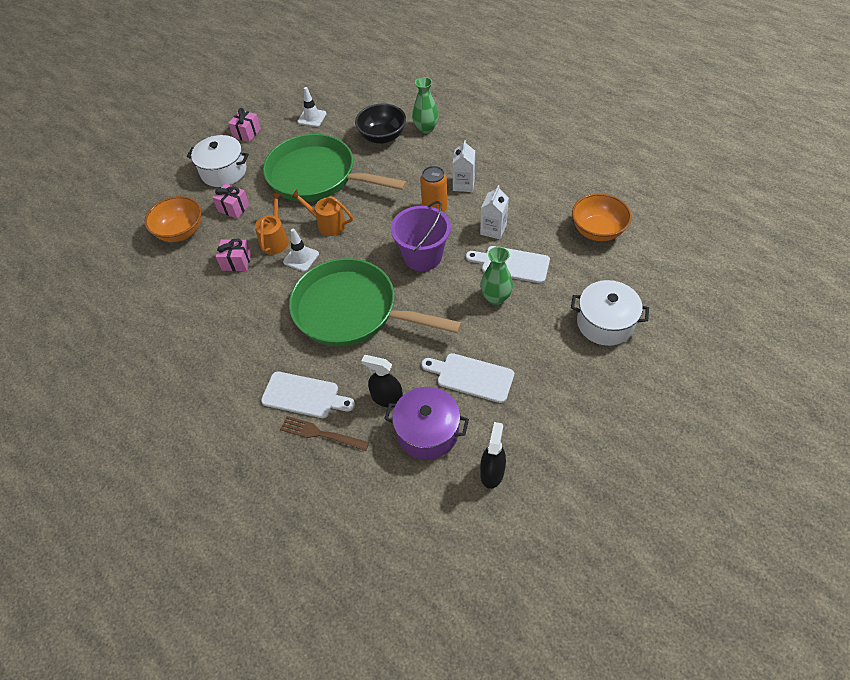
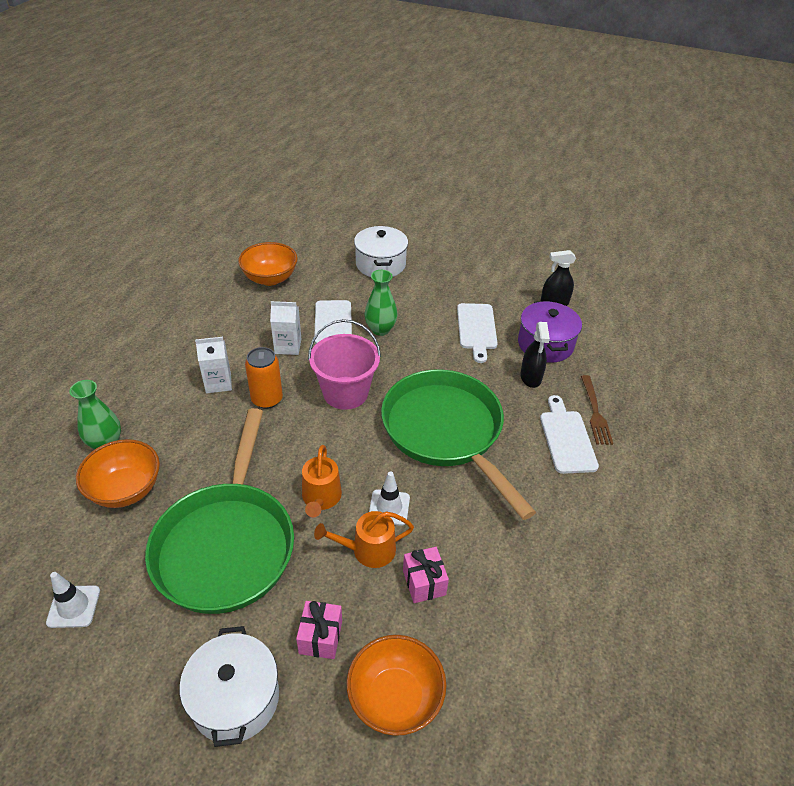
camera: 115 degrees left, 10 degrees down
pink gift [228,108,261,142] -> none
green pan [289,258,462,347] -> green pan turned 150 degrees clockwise [381,369,536,520]
black bowl [355,103,406,144] -> orange bowl [76,439,160,508]
purple bucket [391,201,451,271] -> pink bucket [308,319,381,410]

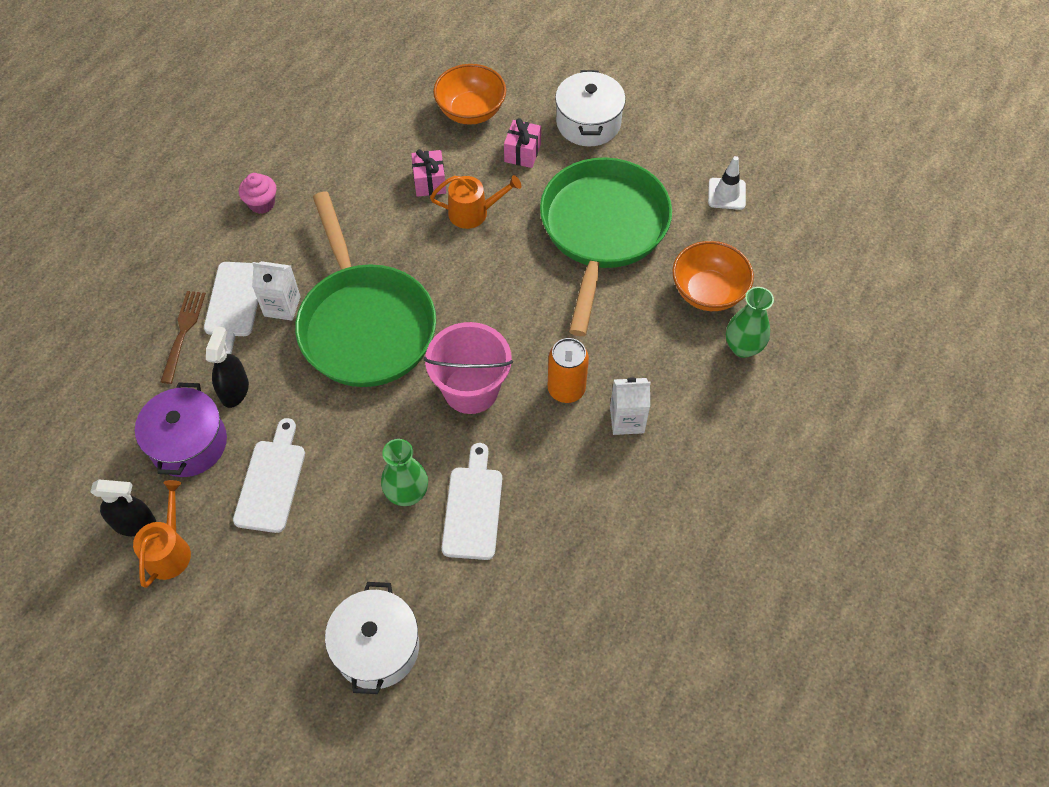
camera: 170 degrees left, 15 degrees up
orange bowl [238,242,298,286] -> none
white carton [270,301,301,355] -> white carton moved to [252,261,301,321]
orange watering can [302,445,342,517] -> orange watering can moved to [133,480,191,588]
white traffic cone [369,471,410,526] -> none
none -> pink cupcake [239,173,276,214]

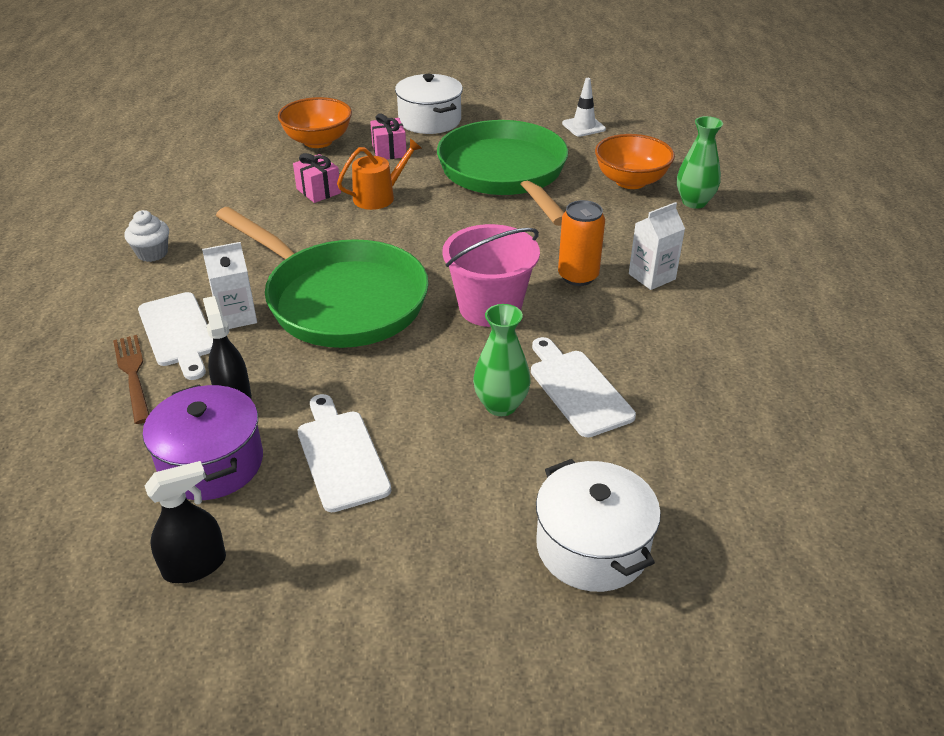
camera: 30 degrees left, 20 degrees down
orange watering can [133,480,191,588] -> none
pink cupcake [239,173,276,214] -> white cupcake [124,210,169,262]

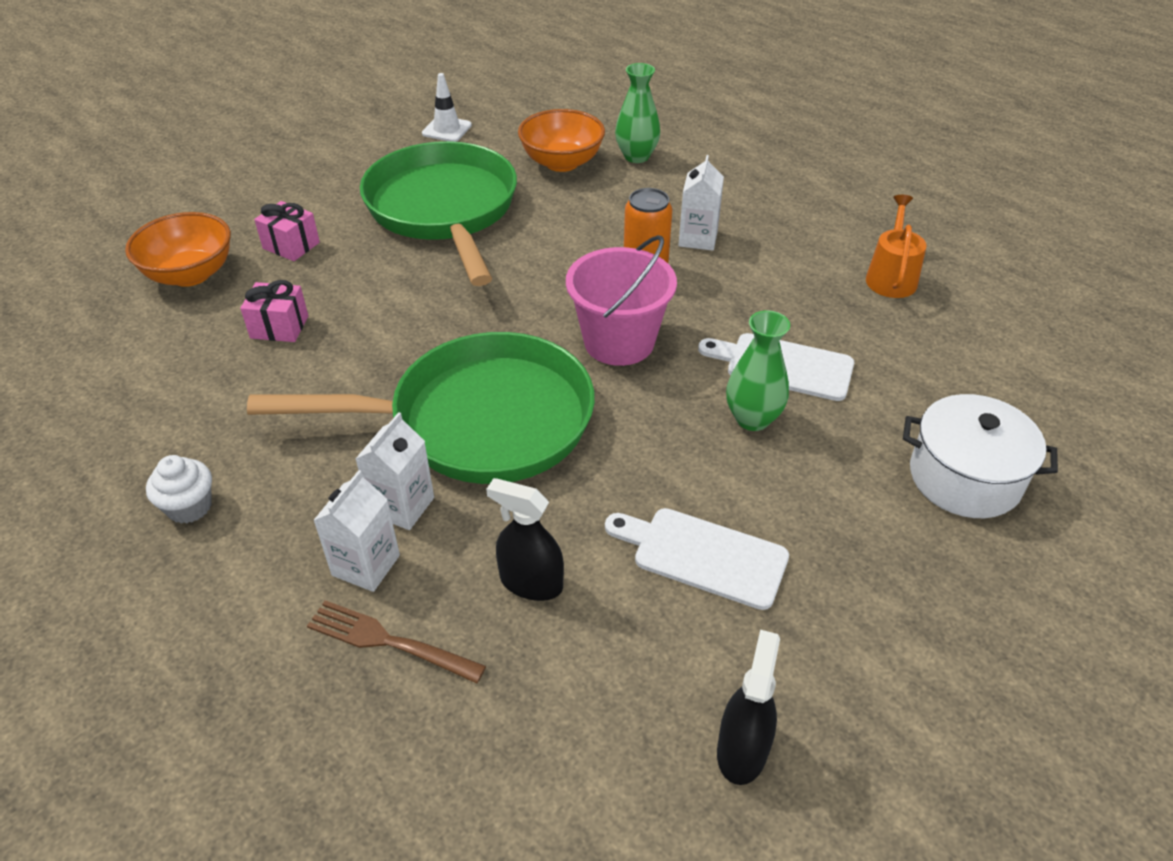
camera: 45 degrees left, 5 degrees up
white cutting board [138,292,213,380] -> white carton [313,470,400,592]
purple pot [143,384,263,500] -> none
orange watering can [337,138,422,210] -> orange watering can moved to [866,195,927,298]
white pot [395,74,463,134] -> none
green pan [437,120,568,226] -> green pan turned 45 degrees clockwise [360,141,517,286]

